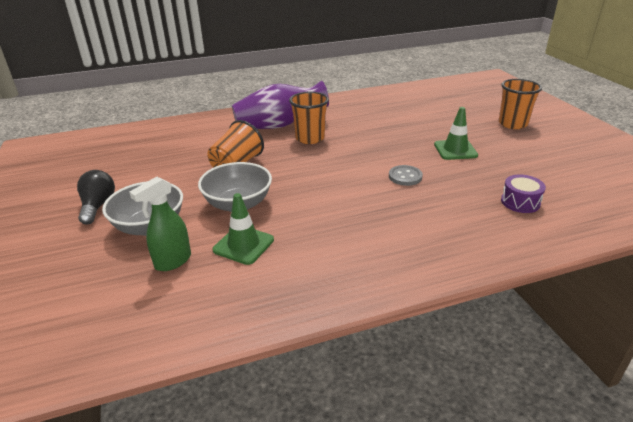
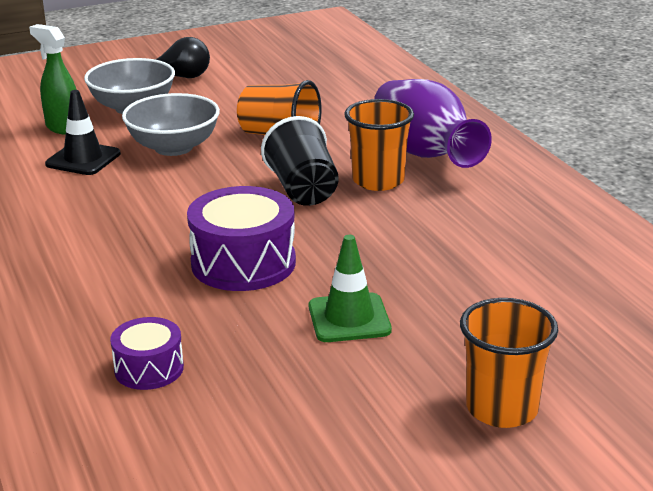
camera: 85 degrees right, 5 degrees down
green traffic cone [212,193,274,265] -> black traffic cone [45,90,121,175]
grey button [389,165,423,186] -> purple drum [187,186,296,291]
none -> black cup [261,116,339,206]

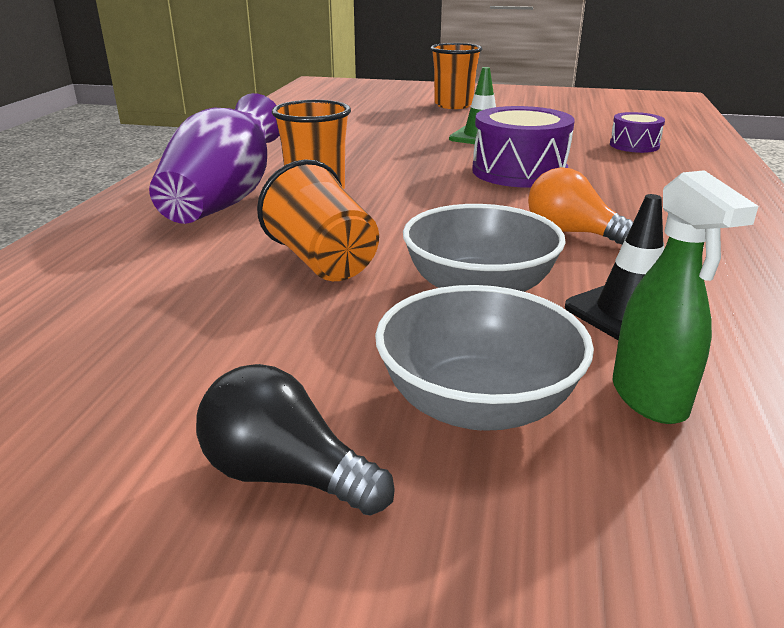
camera: 145 degrees left, 0 degrees up
black cup [261,116,339,206] -> none
none -> orange light bulb [528,167,633,245]

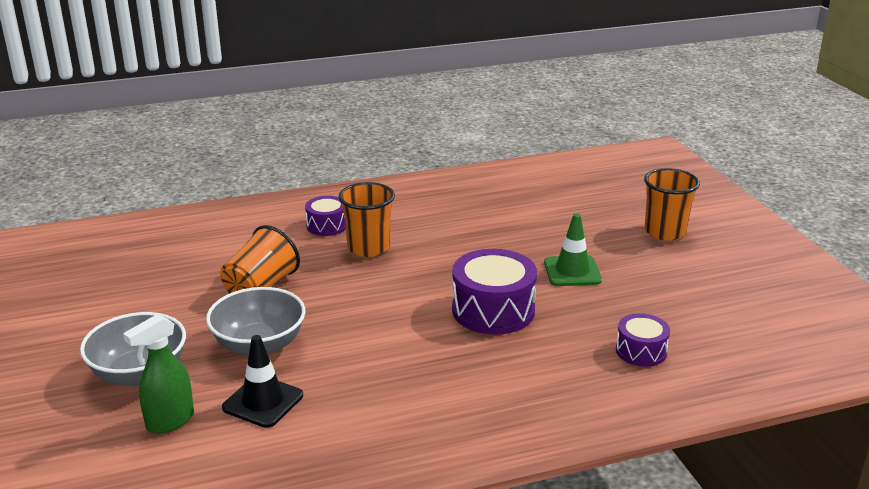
camera: 60 degrees right, 0 degrees up
purple vase [149,93,279,224] -> purple drum [305,196,346,236]
black light bulb [196,364,395,516] -> none
orange light bulb [528,167,633,245] -> none

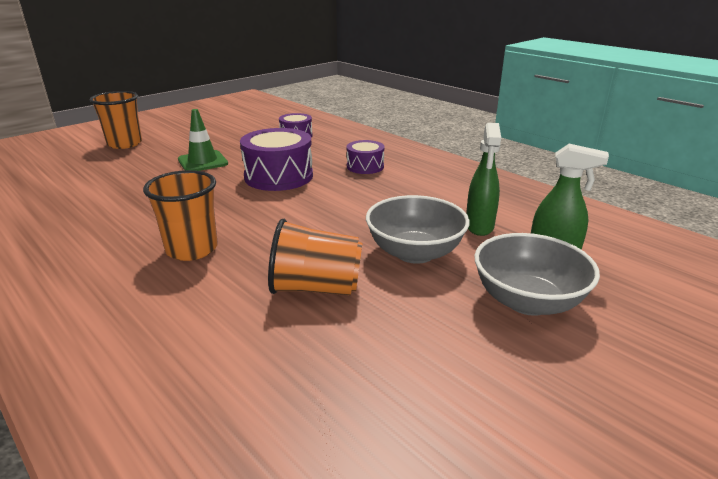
camera: 115 degrees left, 0 degrees up
black traffic cone [222,335,303,428] -> green spray bottle [466,123,501,236]
purple drum [305,196,346,236] -> purple drum moved to [346,140,384,174]

